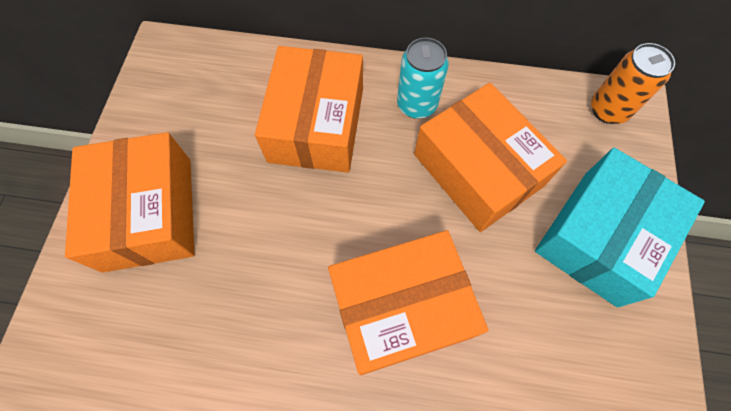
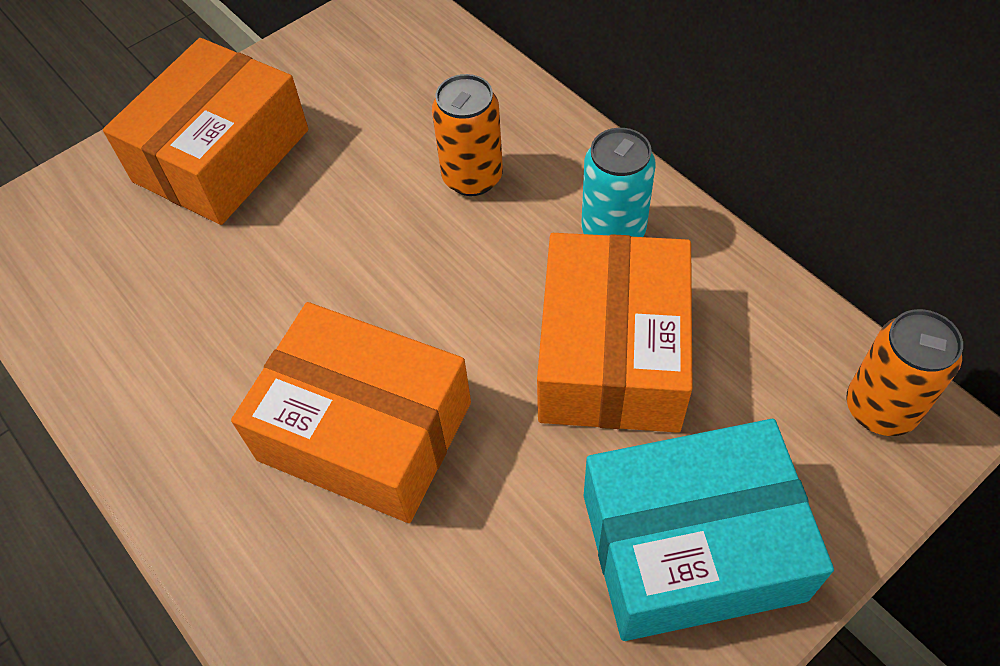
camera: 45 degrees right, 10 degrees down
orange box [255,46,363,173] -> orange can [432,74,503,196]

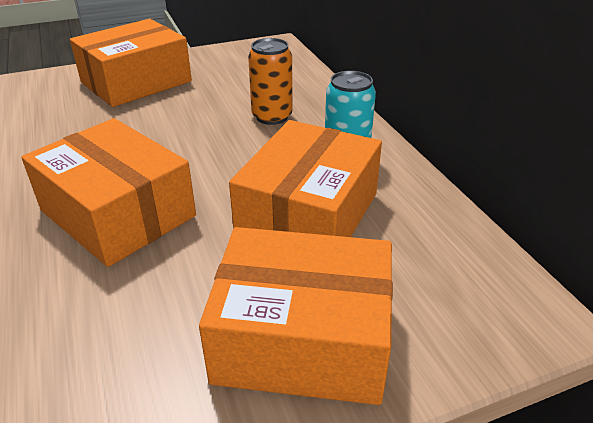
camera: 15 degrees right, 20 degrees down
turquoise box [584,419,834,641] -> orange box [199,227,393,405]
orange can [846,309,963,436] -> none

